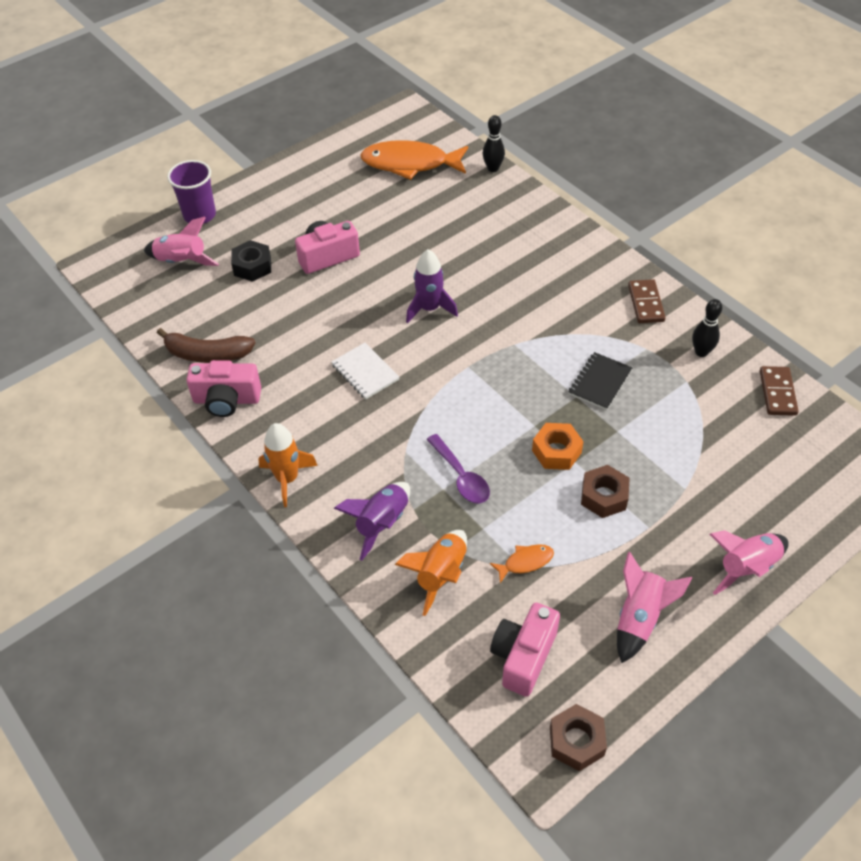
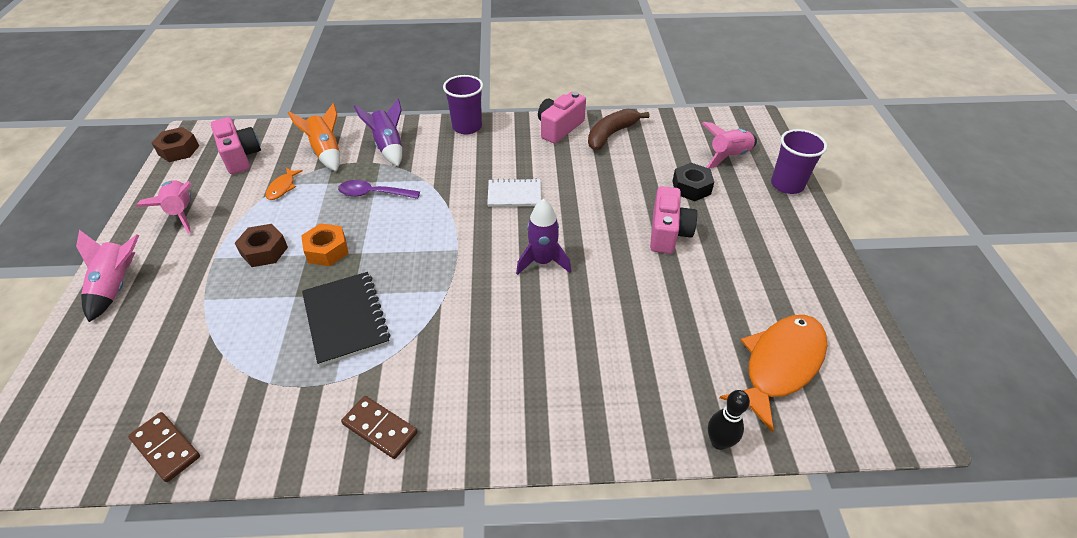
camera: 125 degrees right, 5 degrees down
orange rocket [258,423,318,507] -> purple cup [443,75,483,134]
black notebook [568,352,633,410] -> black notebook [302,272,390,366], size x1.51
black bowling pin [692,299,722,357] -> none

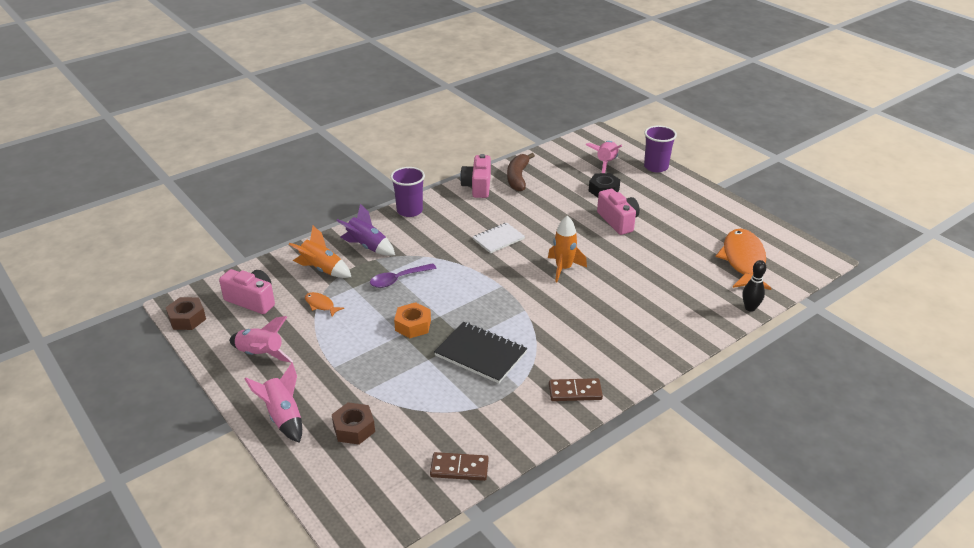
camera: 35 degrees left, 10 degrees down
brown nut [235,224,288,267] -> brown nut moved to [332,402,375,445]
orange fish [266,168,303,200] -> orange fish turned 150 degrees clockwise [305,292,344,316]
purple rocket [516,199,571,275] -> orange rocket [548,216,587,282]

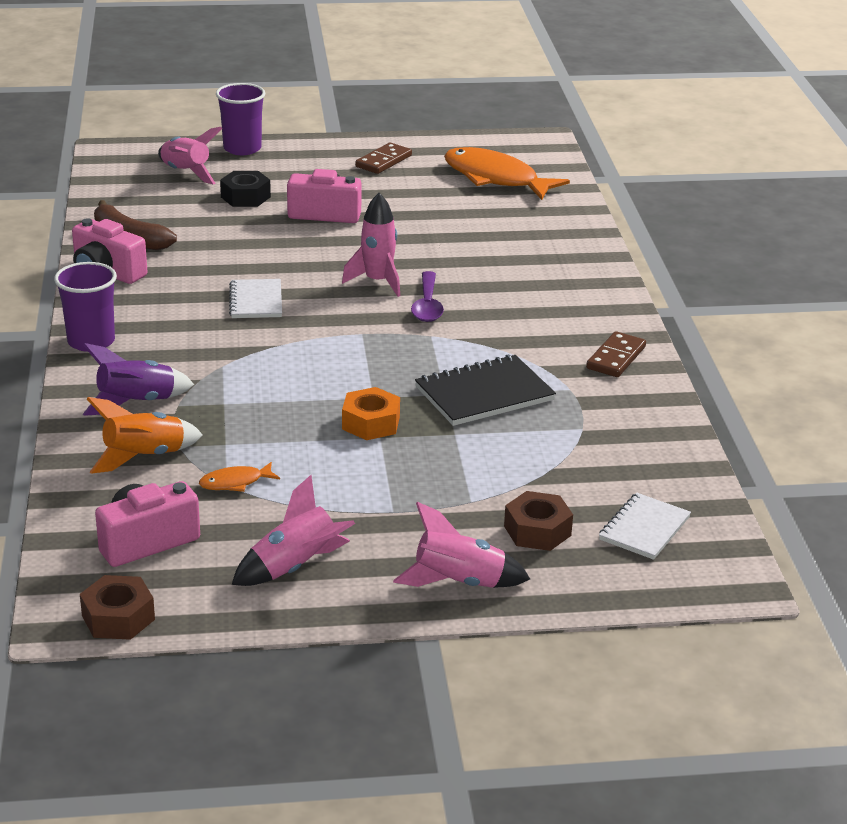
camera: 60 degrees left, 5 degrees down
purple spoon [370,263,436,288] -> purple spoon moved to [411,271,444,322]
brown domino [430,452,489,481] -> brown domino moved to [355,143,412,174]
orange rocket [548,216,587,282] -> pink rocket [342,193,400,297]
black bowling pin [742,260,766,312] -> none
none -> white notebook [599,493,691,560]

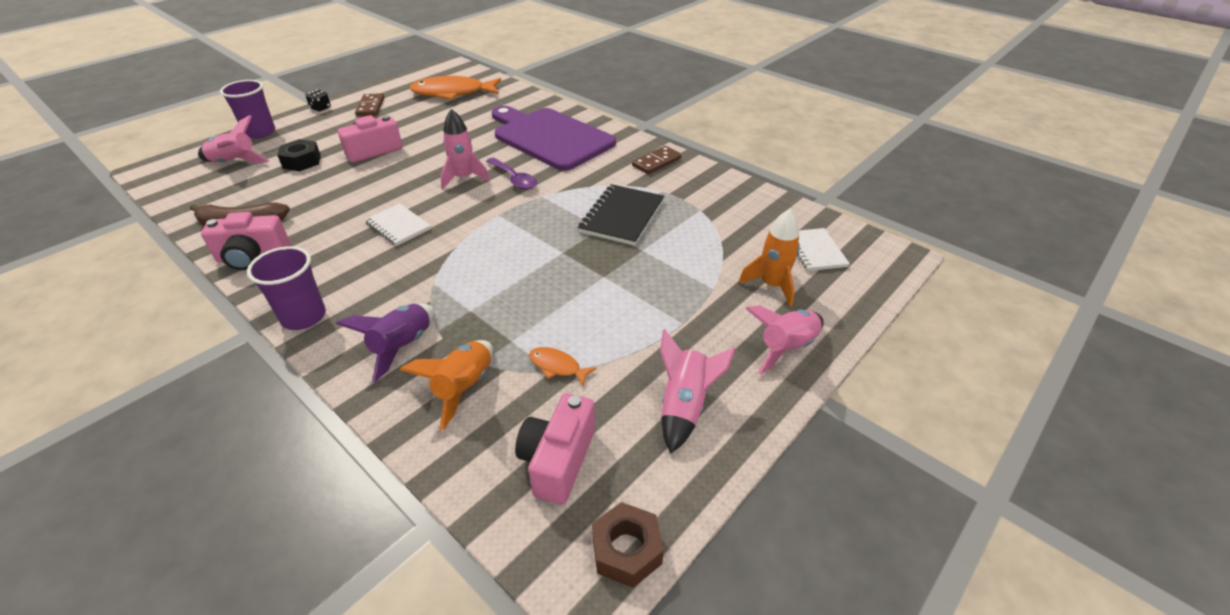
camera: 40 degrees left, 10 degrees up
orange fish [199,462,280,492] -> orange fish turned 90 degrees clockwise [529,347,597,386]
orange nut [342,387,400,440] -> none
brown nut [504,491,573,551] -> orange rocket [738,209,800,307]
brown domino [586,331,646,377] -> brown domino turned 60 degrees clockwise [632,146,681,174]
none -> black dice [306,89,331,111]
none -> purple cutting board [491,106,616,171]

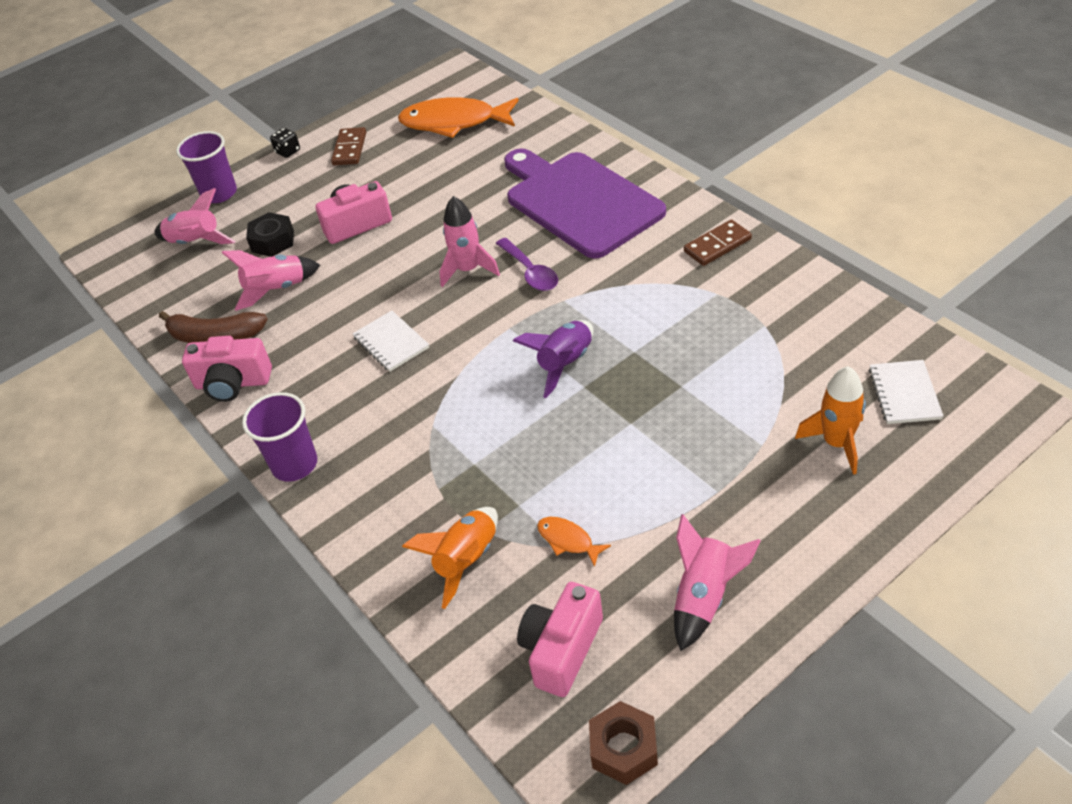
camera: 15 degrees right, 5 degrees up
purple rocket [336,304,434,383] -> purple rocket moved to [513,320,593,398]
black notebook [578,184,664,246] -> none
pink rocket [745,305,824,375] -> pink rocket moved to [222,250,320,311]

